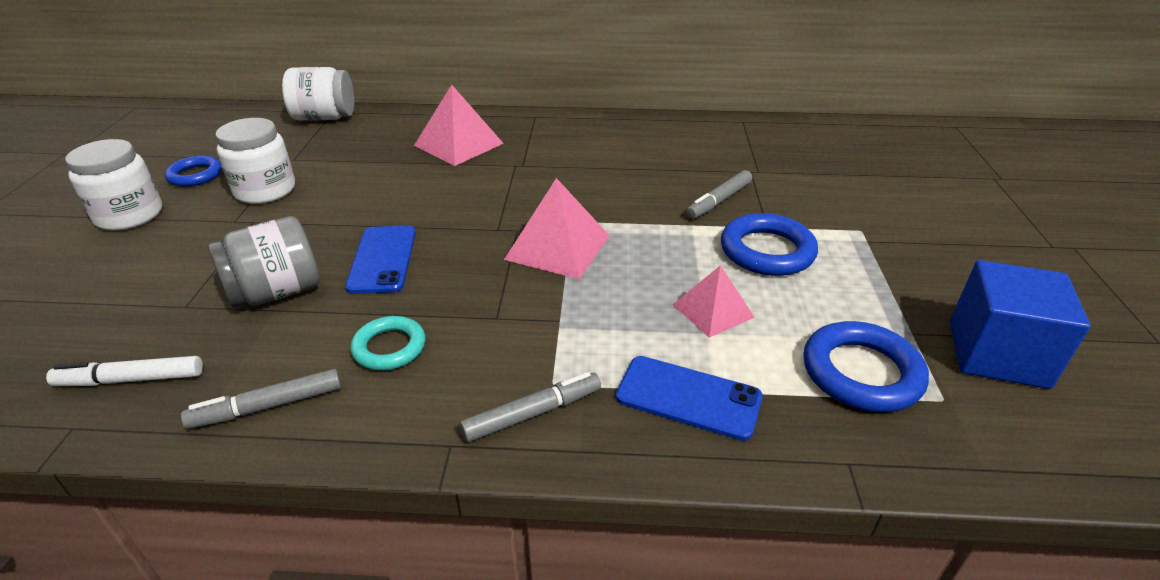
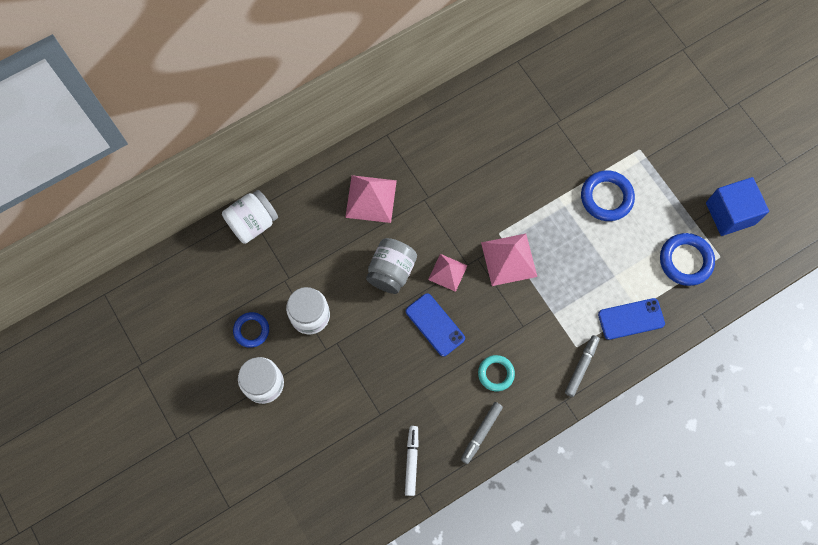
camera: 35 degrees left, 35 degrees up
white marker [46,356,203,386] -> white marker turned 135 degrees clockwise [405,426,419,496]
grey jar [208,216,320,308] -> grey jar moved to [366,238,417,294]
pink pyramid [673,265,755,338] -> pink pyramid moved to [428,254,468,292]
grey marker [686,170,752,219] -> none

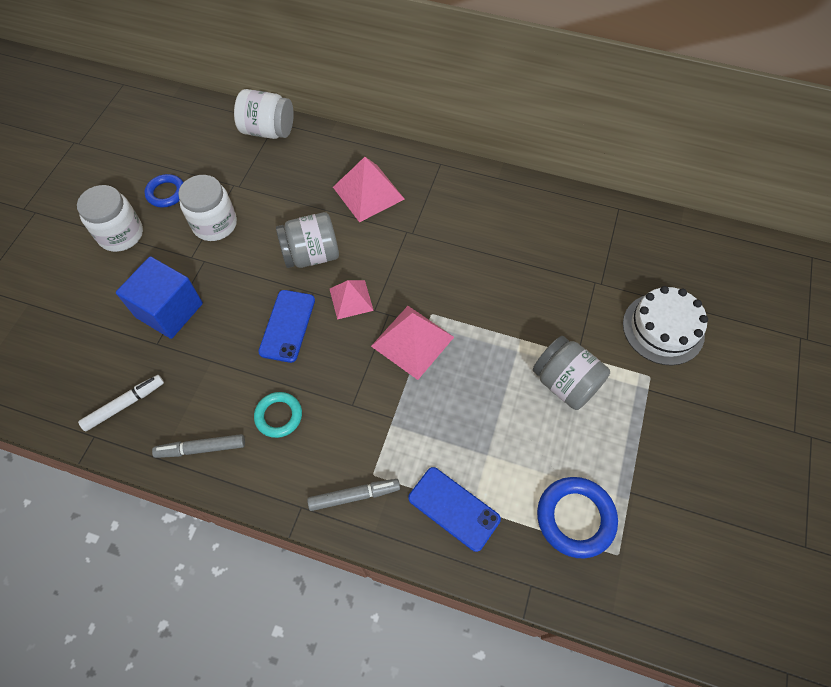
camera: 50 degrees right, 10 degrees down
blue ring [581,170,635,221] -> grey jar [533,336,610,410]
blue cube [706,177,769,236] -> blue cube moved to [116,256,203,339]
none -> white cake [623,286,708,365]

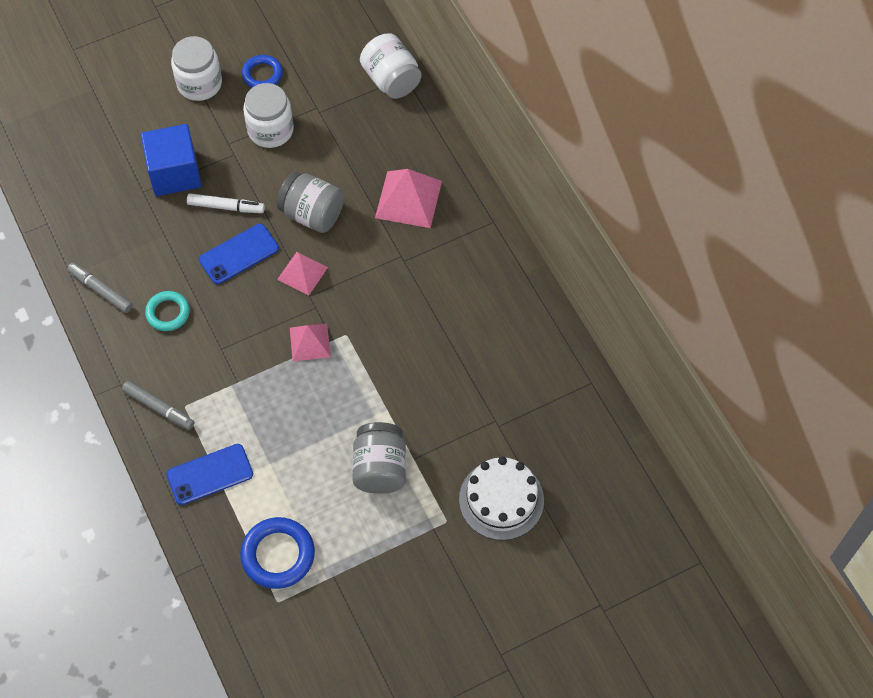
camera: 45 degrees right, 0 degrees up
white marker [78,375,164,432] -> white marker moved to [187,193,265,213]
pink pyramid [371,306,454,380] -> pink pyramid [290,324,331,361], size x0.64
blue phone [408,467,501,552] -> blue phone turned 75 degrees clockwise [166,444,253,505]

